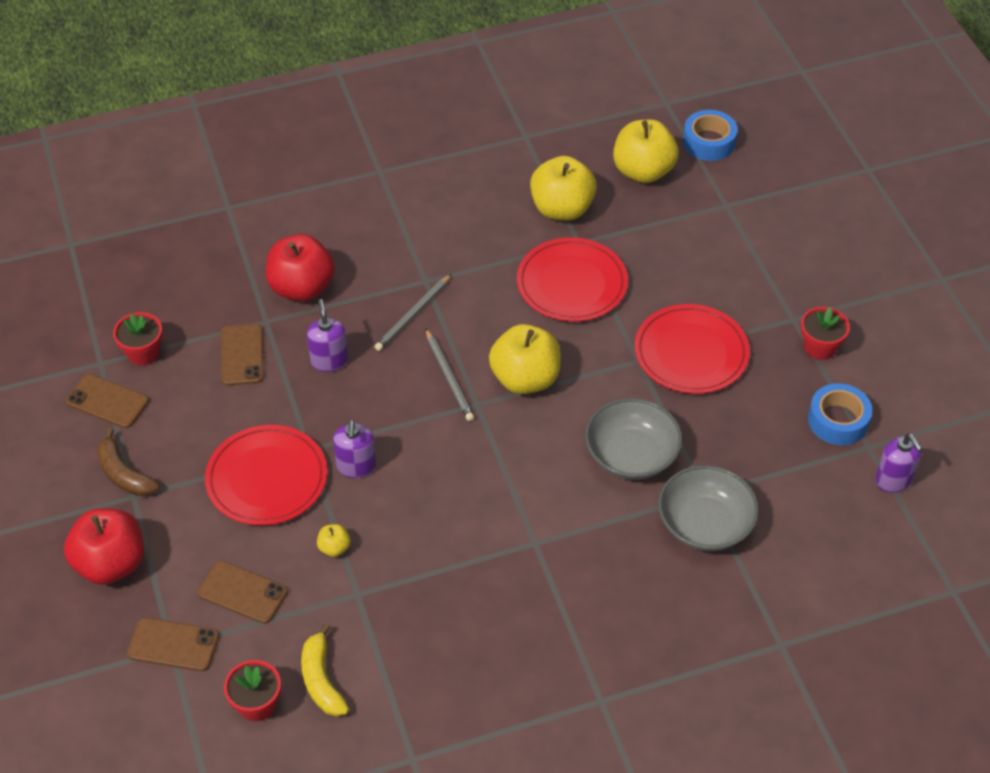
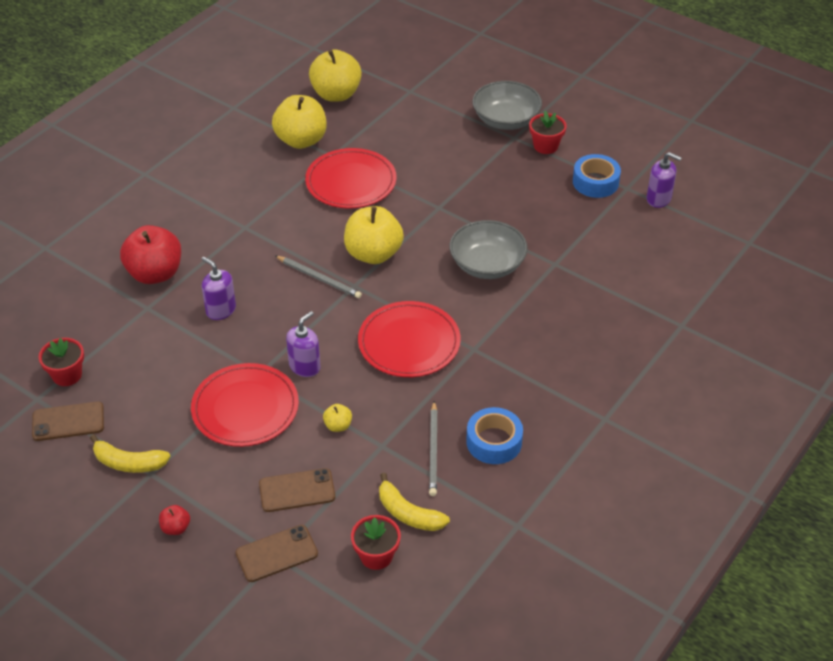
camera: 35 degrees left, 5 degrees down
red apple [64,508,144,585] -> red apple [159,505,190,535], size x0.44
brown banana [97,428,160,496] -> yellow banana [90,434,171,473]
brown phone [221,324,264,386] -> none
purple soap dispenser [333,420,376,478] -> purple soap dispenser turned 105 degrees counterclockwise [286,311,320,377]
grey pencil [375,274,451,351] -> grey pencil moved to [429,401,438,496]
red plate [634,304,750,394] -> red plate moved to [358,301,461,377]
grey bowl [658,465,759,551] -> grey bowl moved to [472,81,542,130]
blue tape [683,110,738,161] -> blue tape moved to [466,407,523,464]

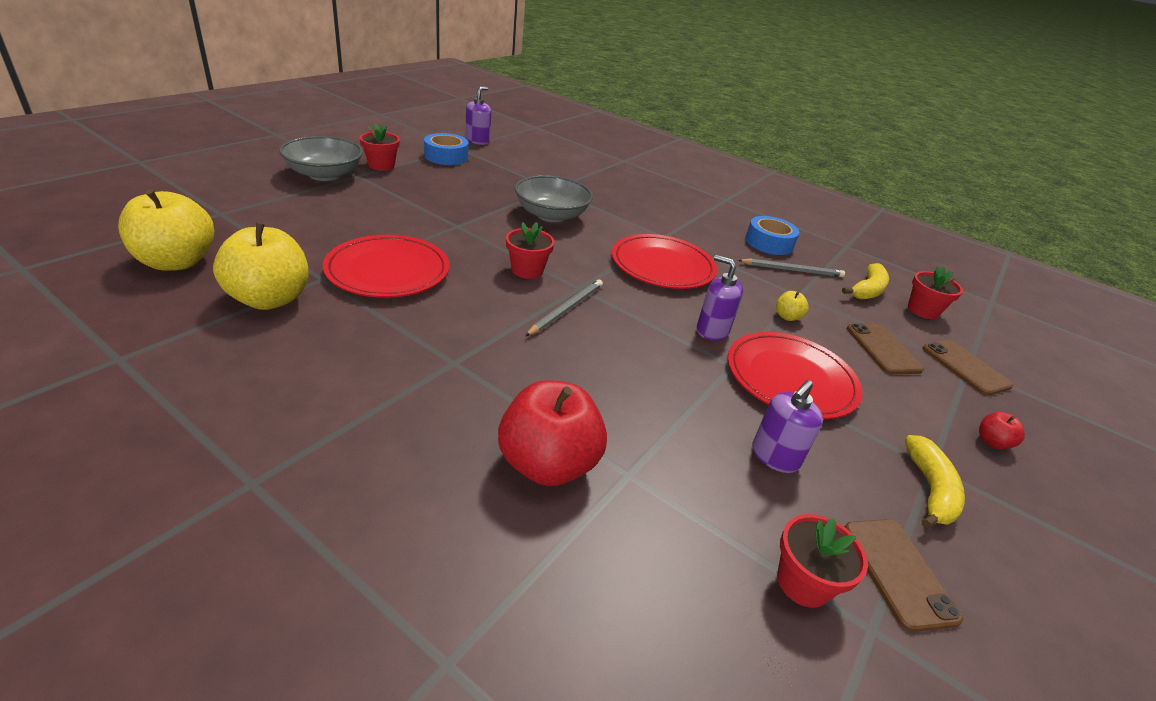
camera: 95 degrees left, 10 degrees down
purple soap dispenser [202,257,236,320] -> purple soap dispenser moved to [752,380,823,473]
yellow apple [344,206,404,264] -> red flower pot [506,222,555,279]

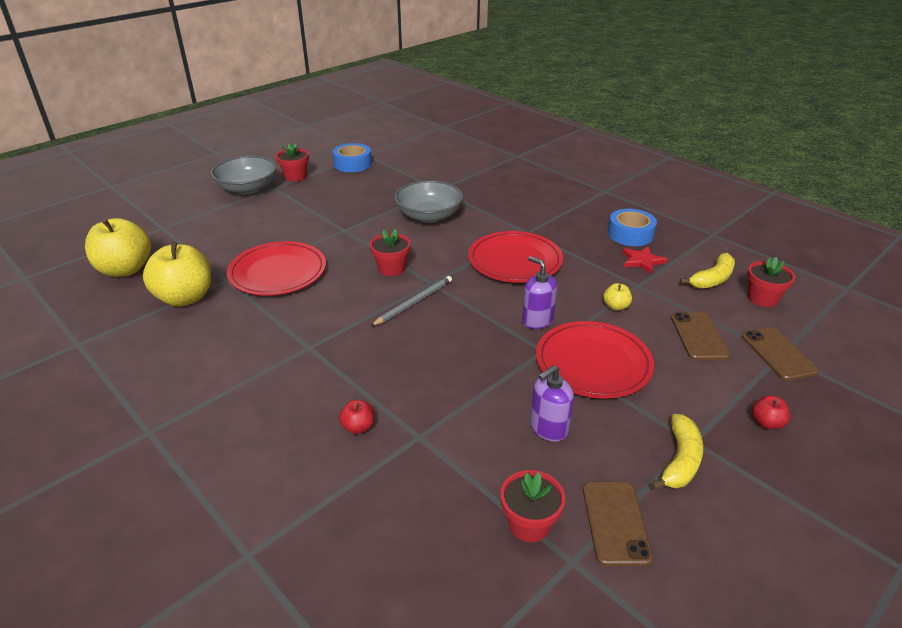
camera: 15 degrees right, 0 degrees up
purple soap dispenser [465,87,491,145] -> none
red apple [498,380,607,486] -> red apple [339,400,374,434], size x0.44
grey pencil [738,258,845,277] -> red star [622,246,667,274]

